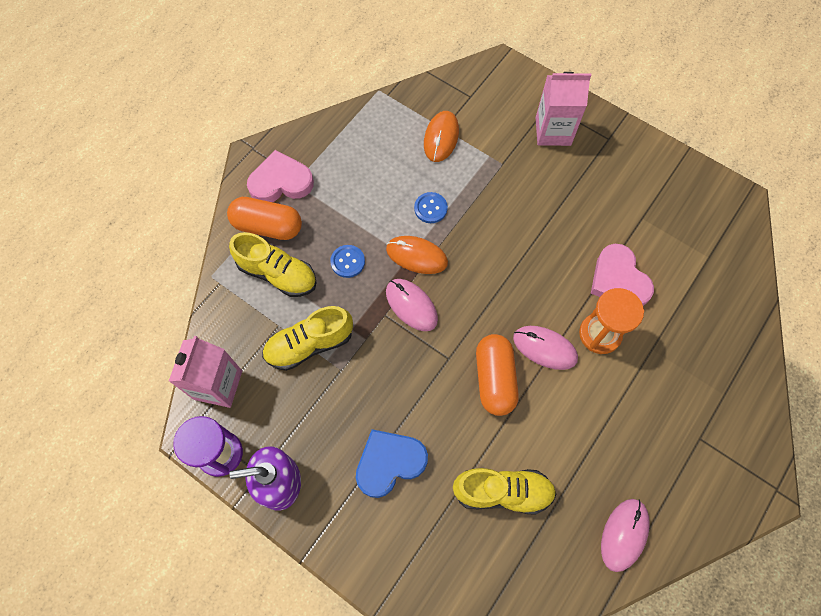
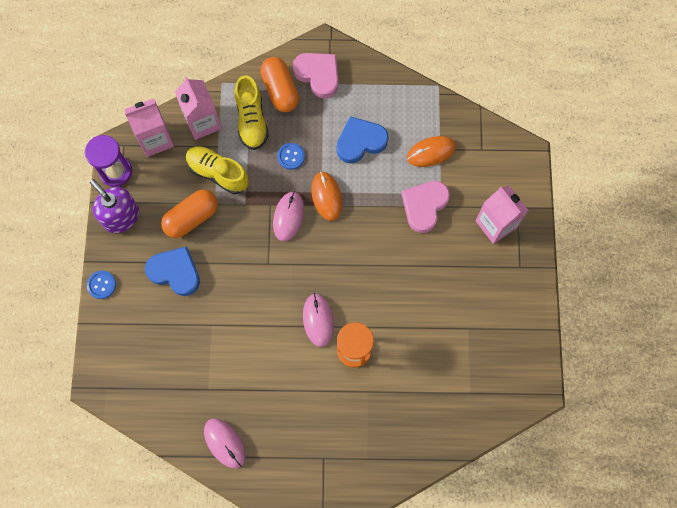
camera: 55 degrees right, 5 degrees up
blue button [414,192,448,223] -> blue button moved to [87,271,116,299]
yellow shoe [453,468,557,515] -> none
orange capsule [476,334,519,416] -> orange capsule moved to [161,190,218,238]
pink heart [591,244,654,306] -> pink heart moved to [401,181,450,233]
pink mouse [601,499,650,572] -> pink mouse turned 60 degrees clockwise [204,419,246,468]
none -> pink carton [175,77,222,140]
none -> blue heart [336,116,389,163]

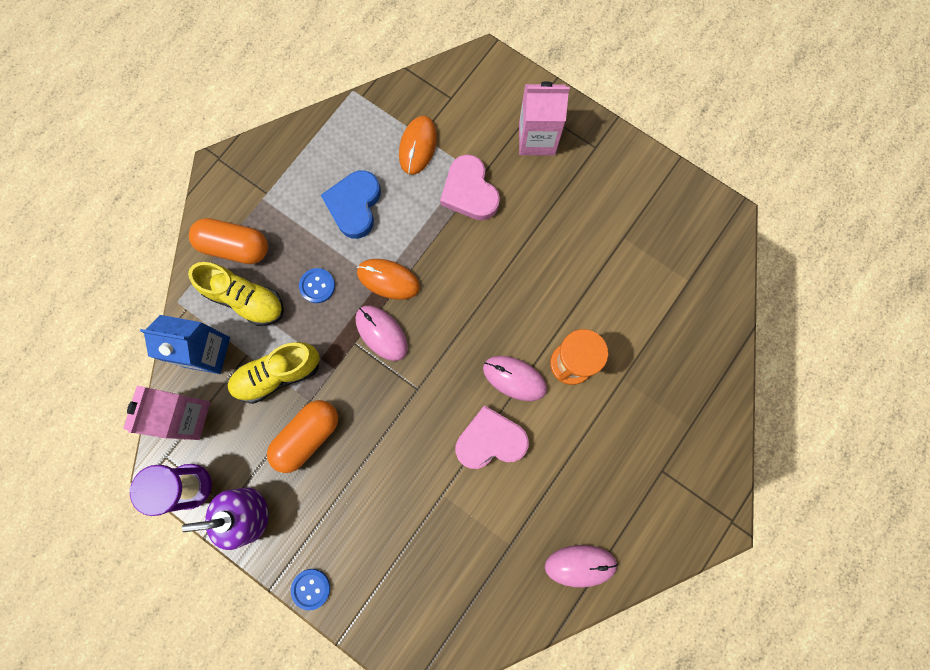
camera: 55 degrees left, 5 degrees up
blue heart [145,246,200,296] -> none
orange capsule [161,190,218,238] -> orange capsule turned 45 degrees clockwise [267,400,338,473]
pink carton [175,77,222,140] -> blue carton [140,315,230,374]
pink heart [293,53,338,98] -> pink heart moved to [455,405,529,469]

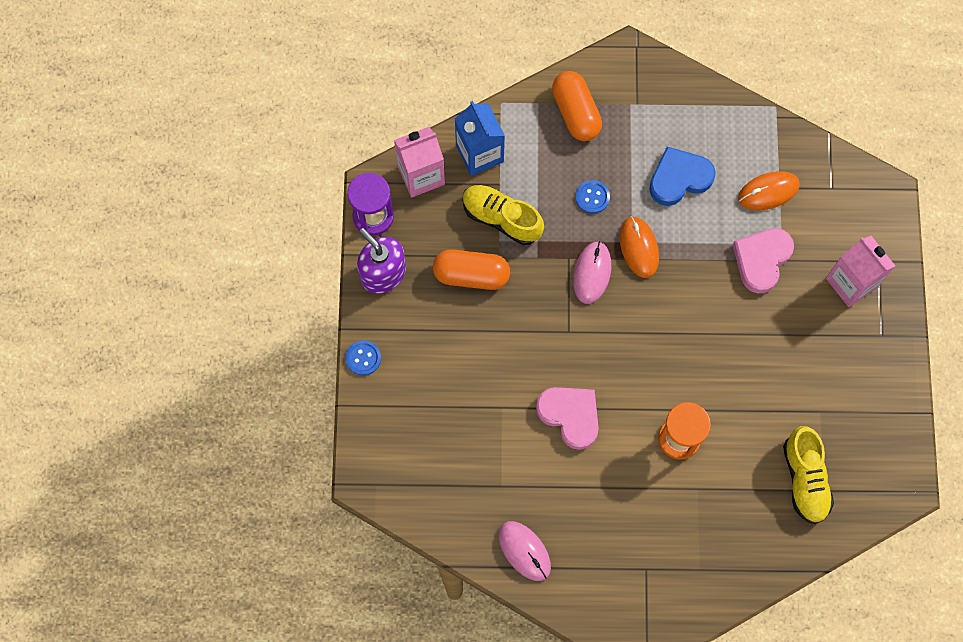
camera: 55 degrees right, 5 degrees down
yellow shoe [188,262,284,326] -> yellow shoe moved to [783,426,834,524]
pink mouse [483,356,547,401] -> none

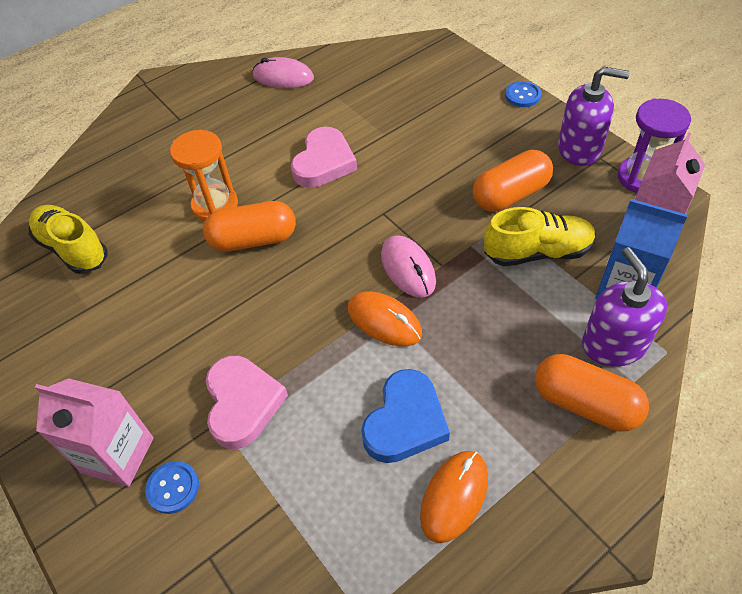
camera: 145 degrees right, 20 degrees down
pink heart [536,387,599,450] -> pink heart turned 75 degrees counterclockwise [291,127,357,188]
blue button [575,180,610,214] -> blue button moved to [145,461,199,514]
orange mouse [738,171,800,211] -> orange mouse moved to [420,451,488,543]
none -> orange capsule [203,201,296,252]
none -> purple soap dispenser [582,247,667,367]

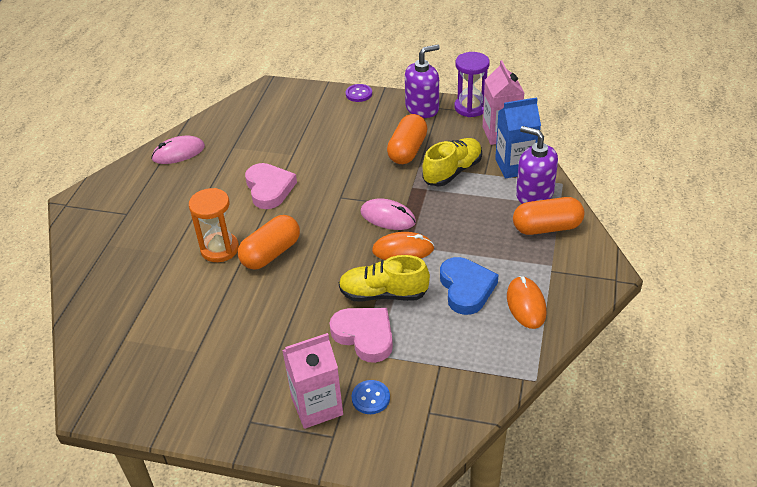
camera: 40 degrees left, 10 degrees down
yellow shoe [29,205,108,274] -> yellow shoe moved to [339,255,430,302]
blue button [505,81,542,107] -> purple button [346,84,372,102]

